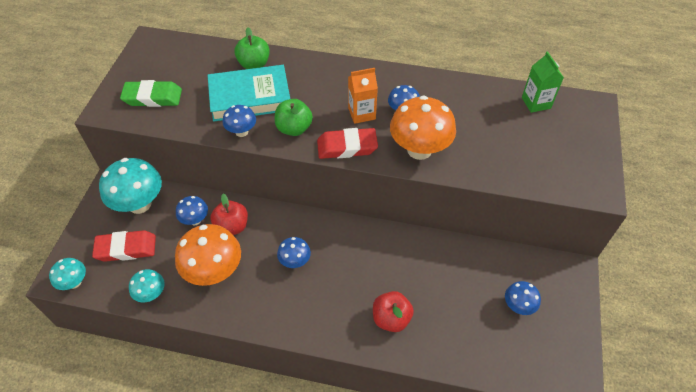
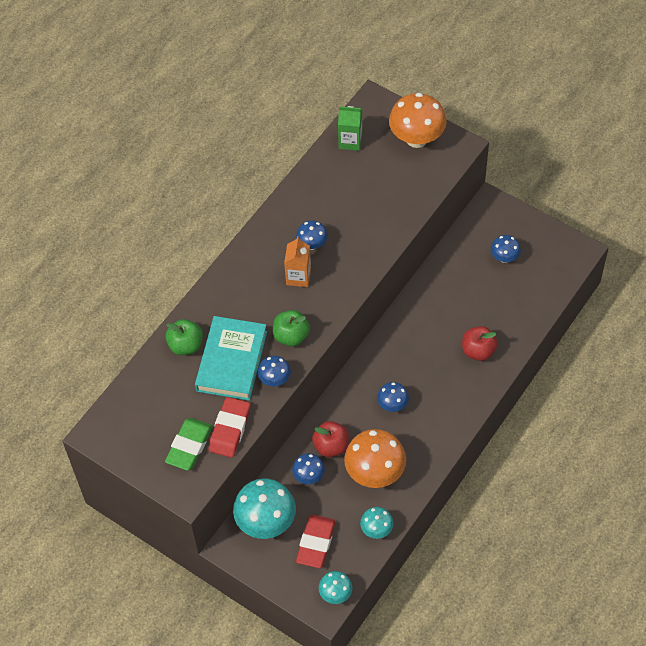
camera: 65 degrees left, 5 degrees up
red eraser [317,128,378,159] -> red eraser moved to [209,397,251,458]
orange mushroom [390,95,456,160] -> orange mushroom moved to [389,93,447,148]

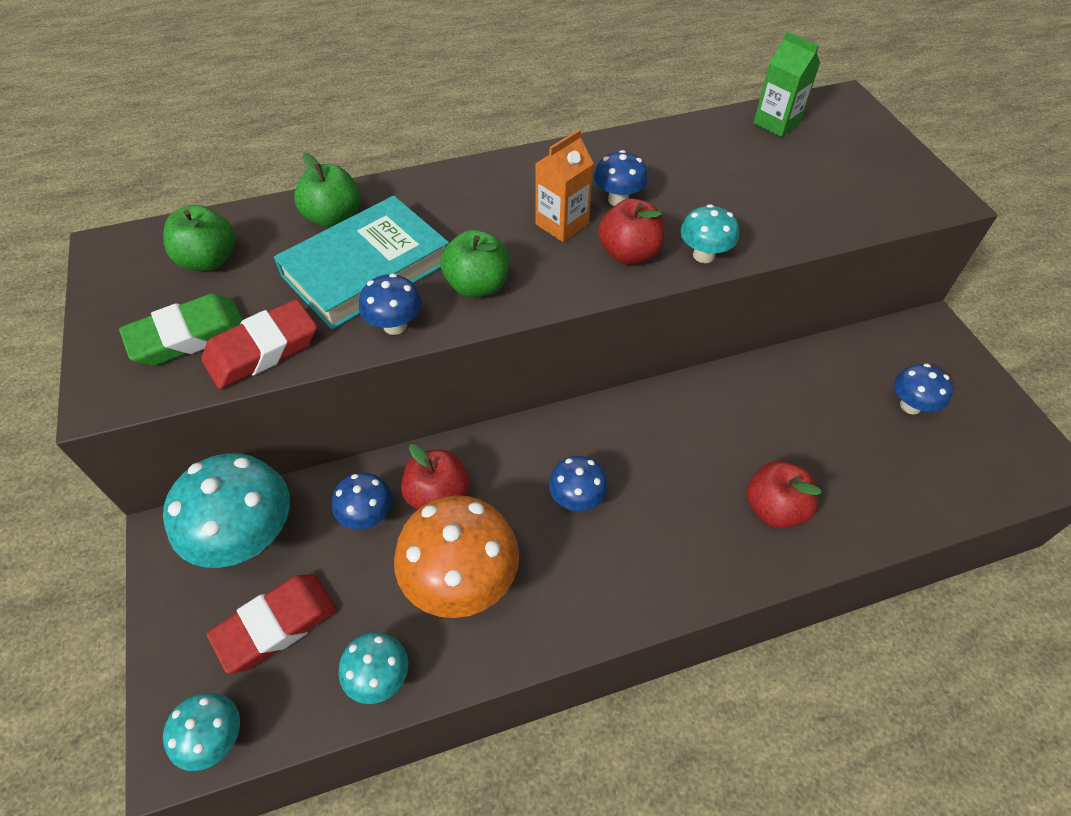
camera: 35 degrees right, 5 degrees down
orange mushroom [389,93,447,148] -> none
none -> green apple [163,204,235,271]
none -> red apple [598,198,665,265]
none -> turquoise mushroom [680,204,739,263]

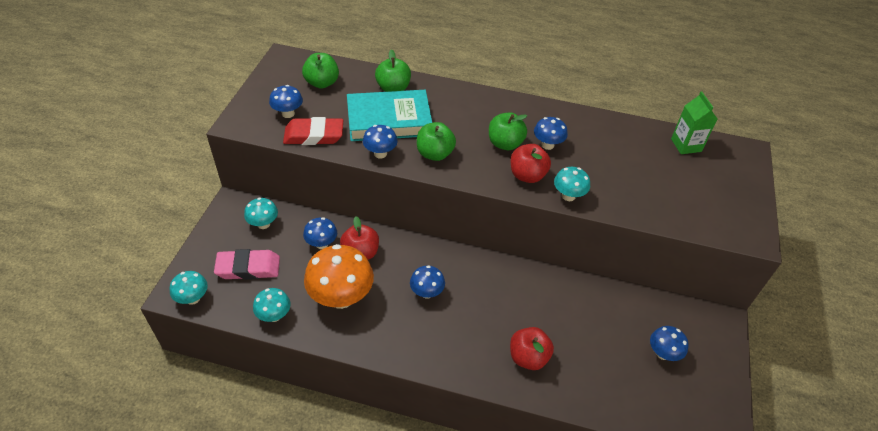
camera: 30 degrees right, 5 degrees down
green eraser [119,293,243,366] -> blue mushroom [269,85,303,118]
turquoise mushroom [163,453,290,568] -> turquoise mushroom [244,198,278,229], size x0.53
red eraser [207,574,337,674] -> pink eraser [214,249,280,280]
orange carton [535,129,594,242] -> green apple [489,112,527,150]

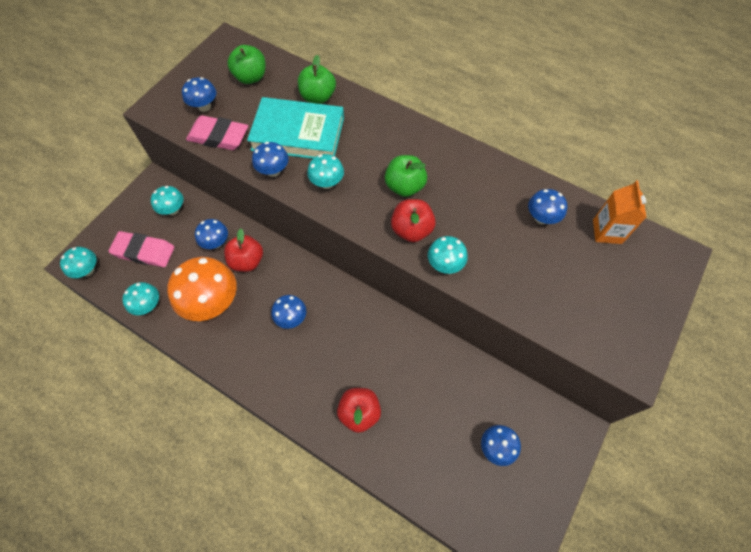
camera: 20 degrees right, 15 degrees up
red eraser [283,117,343,145] -> pink eraser [186,115,248,150]
green apple [417,122,456,161] -> turquoise mushroom [307,154,344,189]
blue mushroom [534,117,568,150] -> blue mushroom moved to [528,189,567,224]
green carton [671,91,717,154] -> orange carton [593,180,647,244]

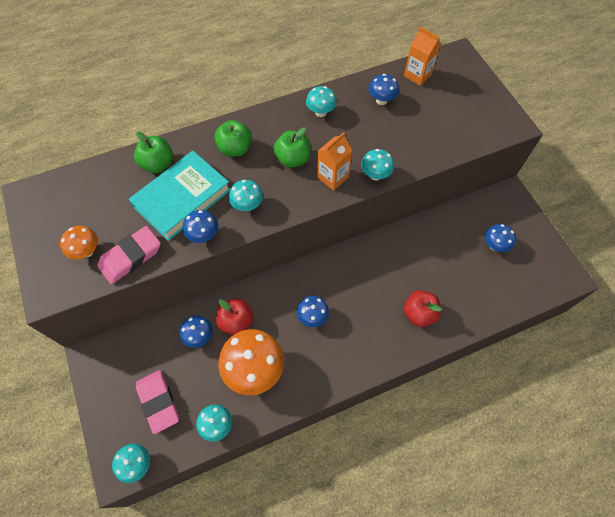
camera: 55 degrees left, 0 degrees up
pink eraser [109,231,175,267] -> pink eraser turned 75 degrees counterclockwise [136,370,179,434]
turquoise mushroom [151,186,183,215] -> turquoise mushroom moved to [306,86,337,117]
blue mushroom [182,77,216,112] -> orange mushroom [60,226,98,260]
green apple [227,45,265,84] -> green apple moved to [215,120,252,157]
red apple [391,199,436,242] -> orange carton [317,132,352,190]

